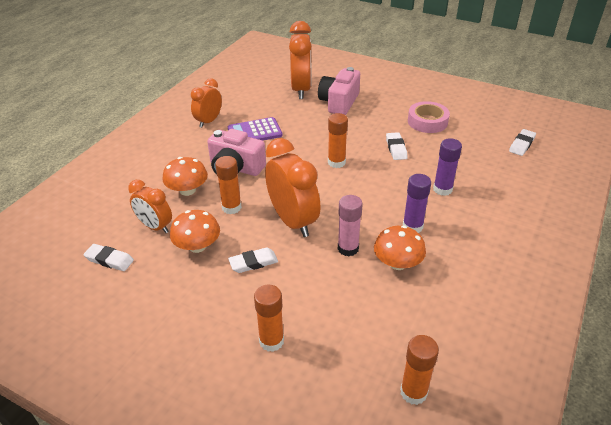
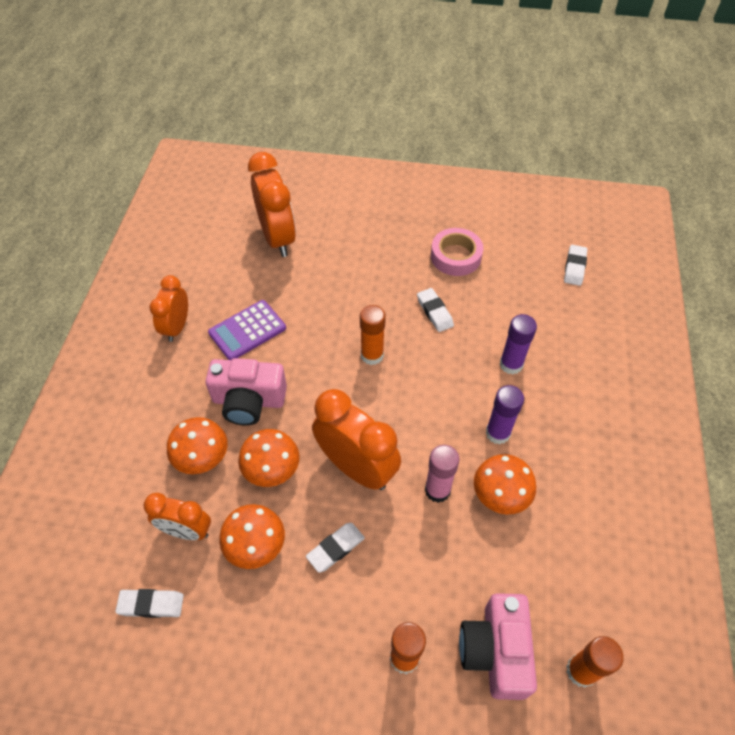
camera: 20 degrees left, 15 degrees up
orange glue stick [215,156,242,214] -> orange mushroom [238,429,300,487]
pink camera [318,67,360,115] -> pink camera moved to [459,593,537,700]

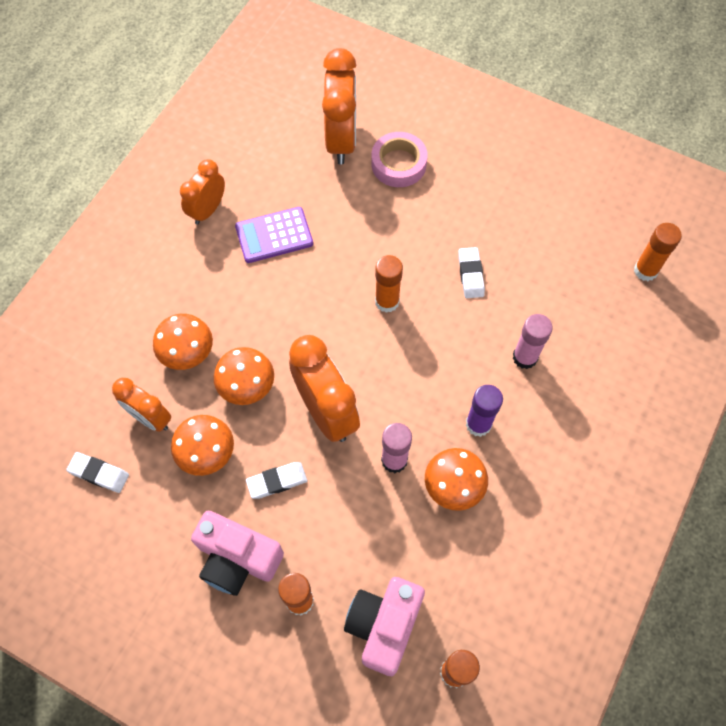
camera: 20 degrees right, 10 degrees up
pink camera [205,358,287,426] -> pink camera moved to [191,511,284,596]
pink tape [431,228,483,276] -> pink tape moved to [371,132,428,187]
purple glue stick [500,314,537,374] -> pink glue stick [513,314,553,369]
white eraser [564,245,587,286] -> orange glue stick [634,223,682,281]

